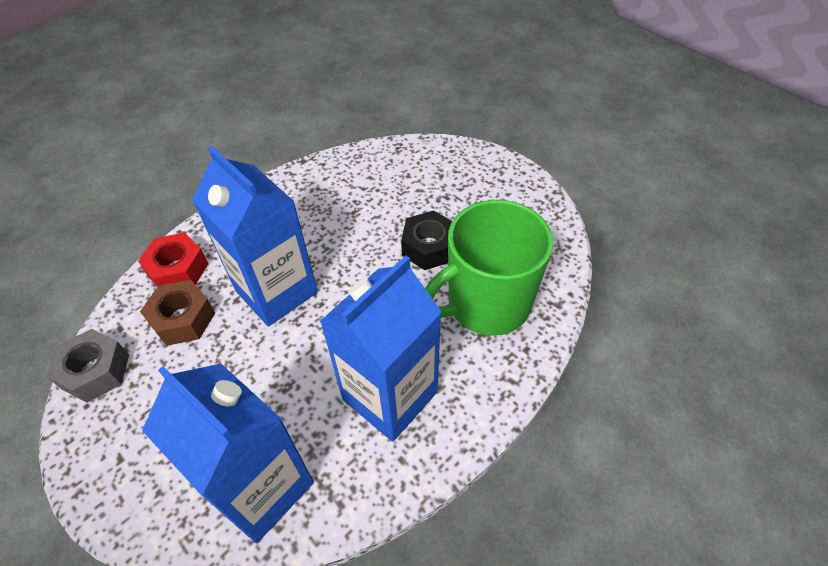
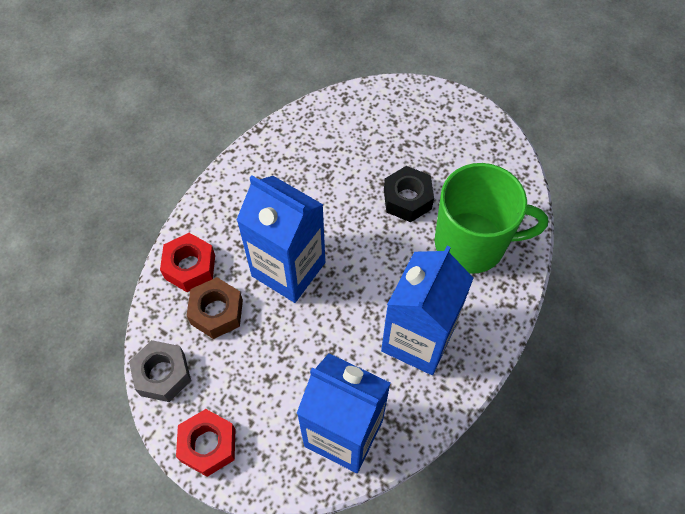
camera: 15 degrees left, 10 degrees up
green mug [425,200,553,336] -> green mug turned 135 degrees counterclockwise [435,163,548,274]
none -> red nut [176,409,235,477]

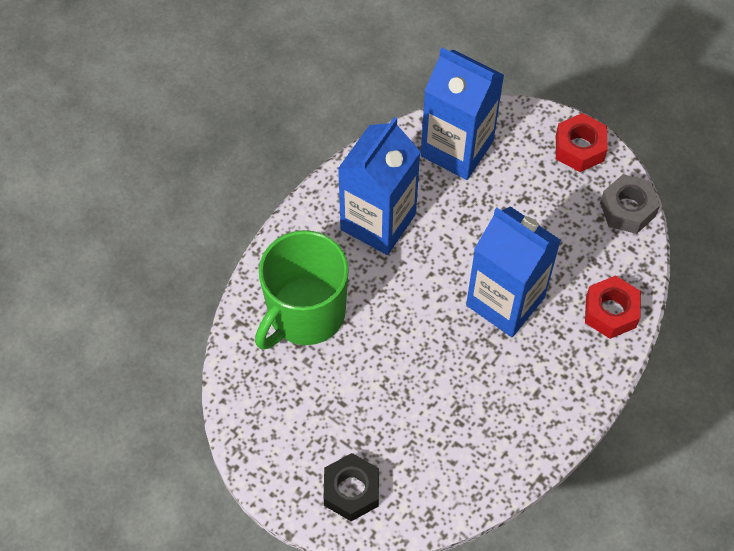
camera: 175 degrees left, 0 degrees up
brown nut [186,277,243,339] -> none
black nut [384,166,434,222] -> black nut moved to [324,453,379,521]
green mug [435,163,548,274] -> green mug turned 60 degrees counterclockwise [255,230,349,350]

